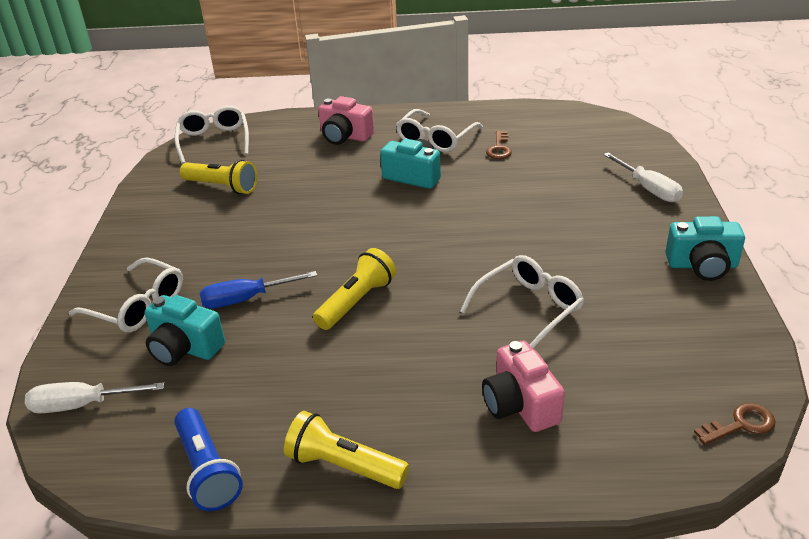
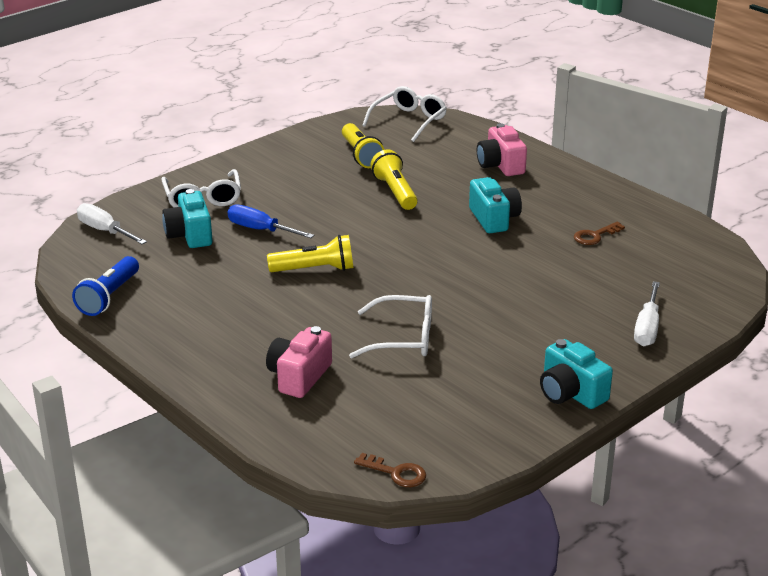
camera: 45 degrees right, 5 degrees down
yellow flashlight [284,411,409,489] -> yellow flashlight moved to [370,149,417,210]
white glasses [396,109,483,152] -> none

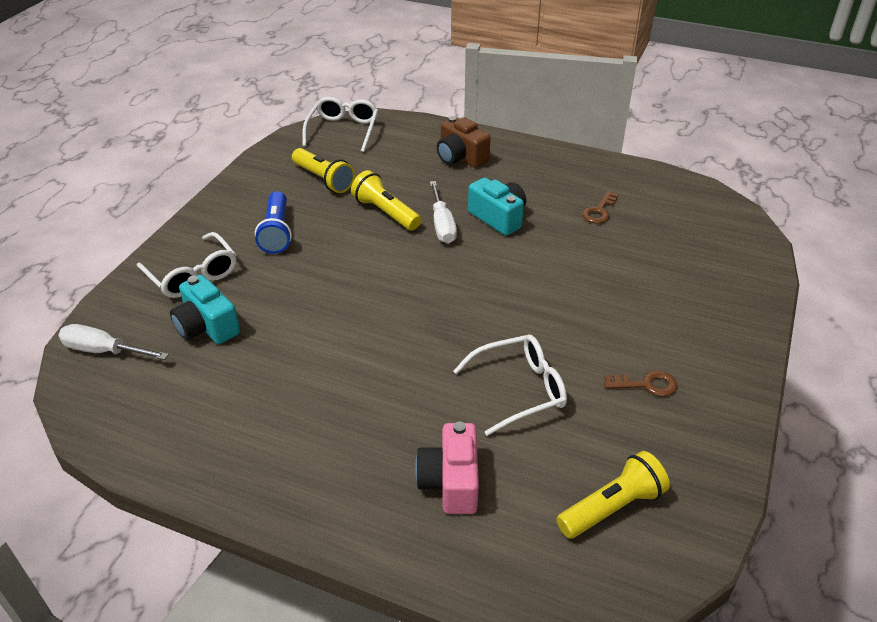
camera: 25 degrees left, 10 degrees up
blue flashlight [72,256,139,316] -> blue flashlight moved to [255,191,292,254]
blue screwdriver [228,204,314,238] -> none
yellow flashlight [267,235,353,272] -> yellow flashlight moved to [556,451,670,539]
brown key [354,453,426,487] -> brown key moved to [604,371,677,397]
pink camera [477,123,527,176] -> brown camera [437,116,490,168]
turquoise camera [540,339,613,409] -> none
white screwdriver [634,281,660,347] -> white screwdriver moved to [430,181,457,243]

